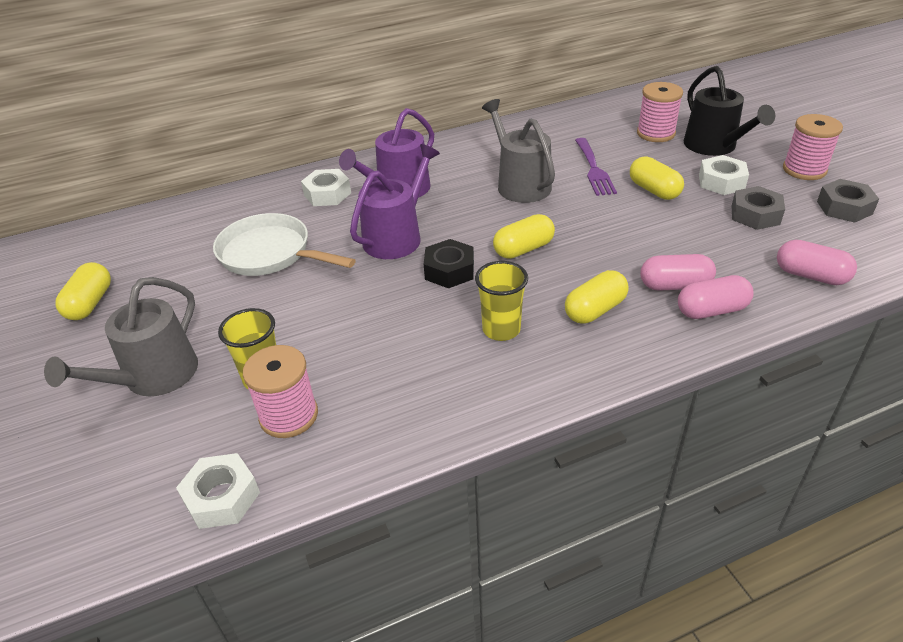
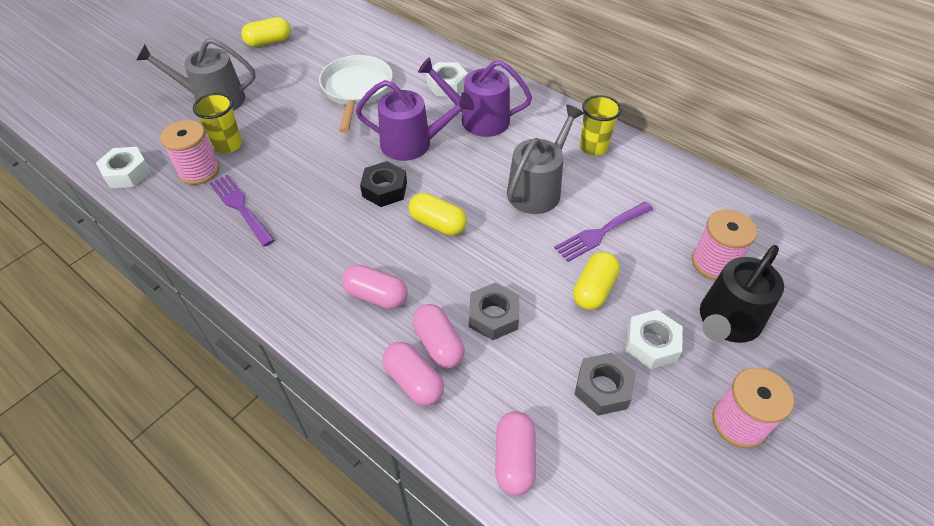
camera: 60 degrees right, 10 degrees up
yellow cup [475,261,528,341] -> yellow cup moved to [580,95,622,156]
yellow capsule [565,270,629,324] -> pink capsule [342,265,407,309]
grey nut [817,179,879,223] -> grey nut moved to [469,283,519,340]
none -> purple fork [209,174,275,247]

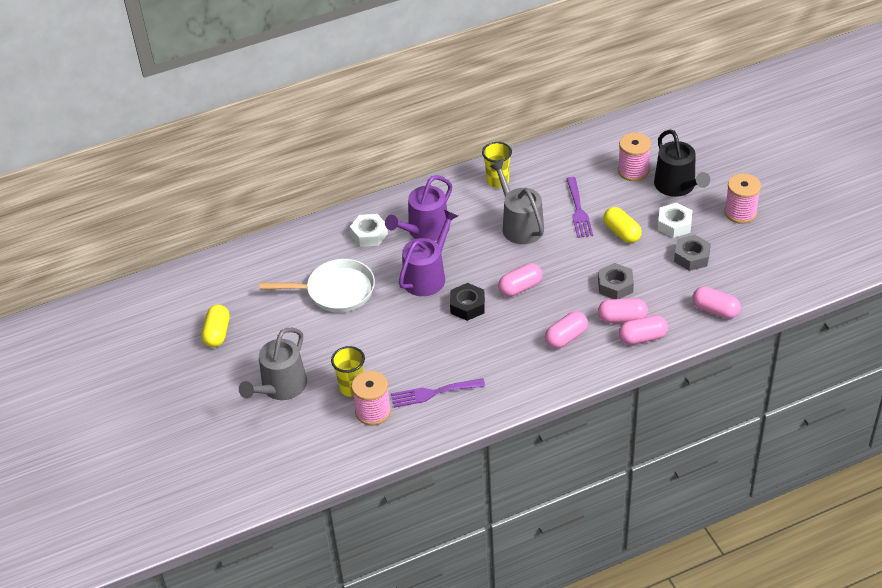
camera: 60 degrees left, 5 degrees down
white nut [96,147,151,188] -> none
white pan [319,55,393,133] -> white pan turned 150 degrees clockwise [260,259,375,312]
yellow capsule [408,193,467,235] -> pink capsule [498,263,542,297]

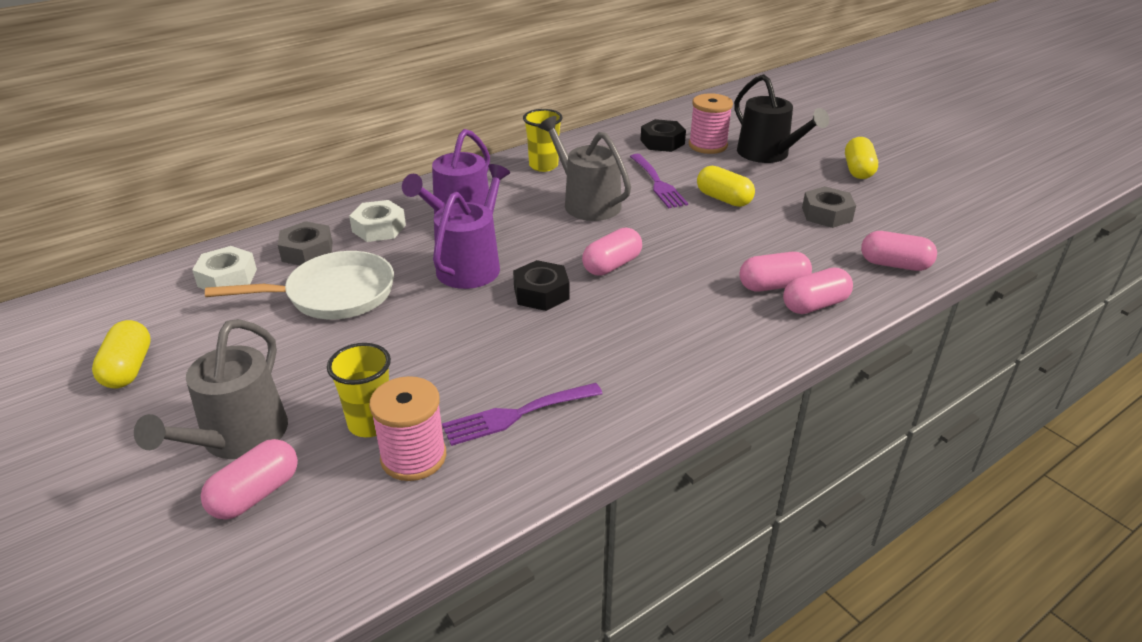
camera: 15 degrees left, 10 degrees down
pink capsule [545,311,588,349] -> pink capsule moved to [201,439,298,520]
grey nut [598,263,634,299] -> grey nut moved to [278,221,332,265]
white nut [658,203,692,238] -> white nut moved to [192,246,257,290]
pink spool [724,173,761,224] -> yellow capsule [845,137,878,179]
none -> black nut [640,119,686,152]

